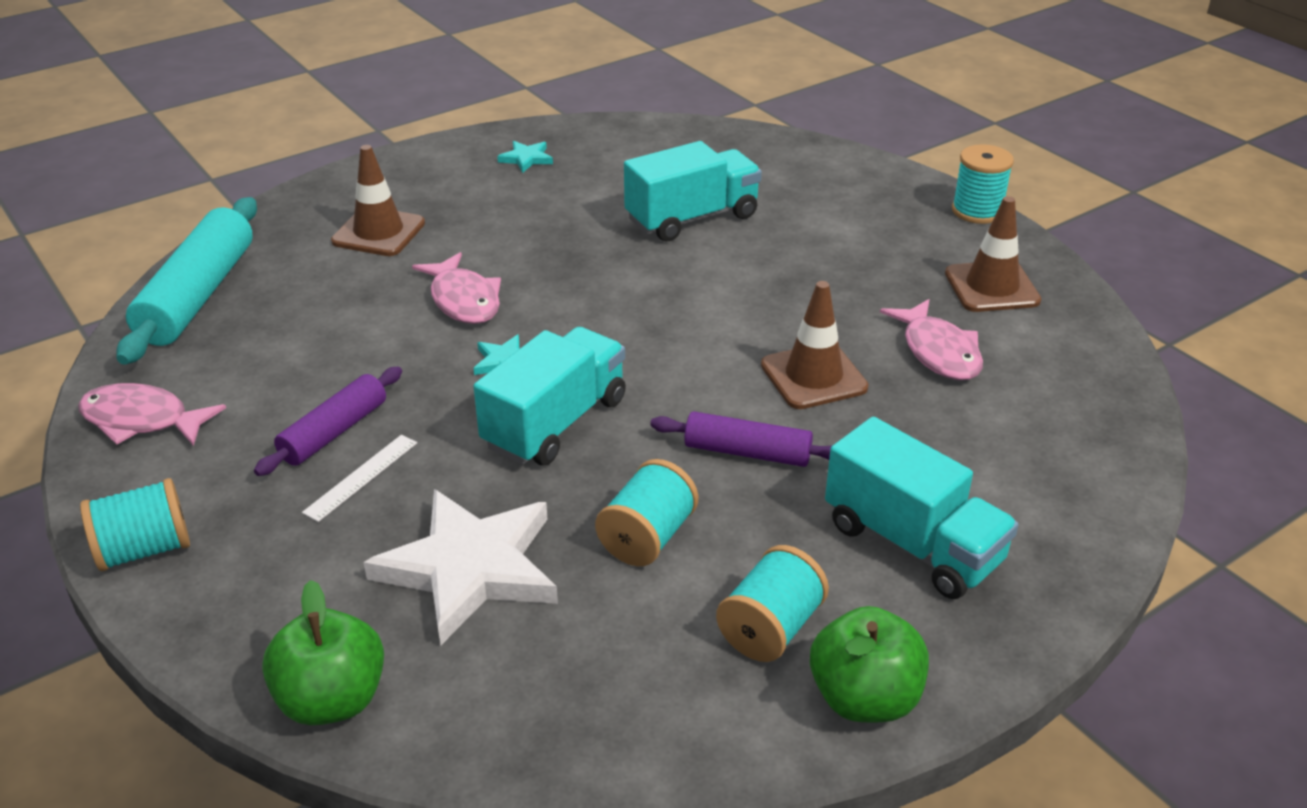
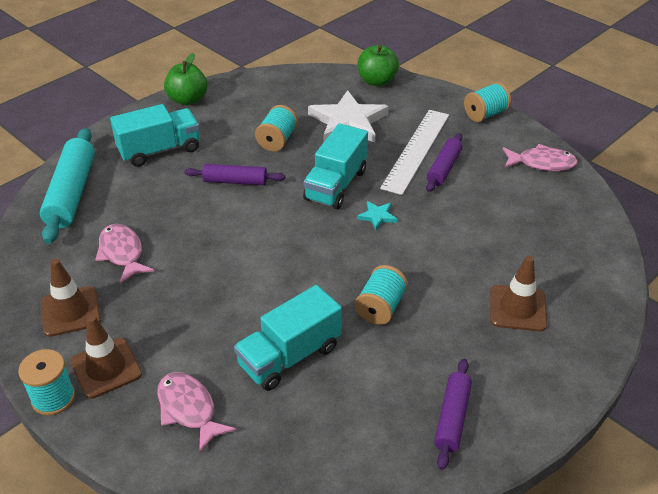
camera: 170 degrees right, 5 degrees up
turquoise rolling pin [116,197,257,365] -> turquoise rolling pin moved to [40,128,95,244]
white ruler [302,435,417,522] -> white ruler [380,110,449,195], size x2.14
pink fish [412,252,501,324] -> pink fish moved to [157,372,236,453]
turquoise star [497,141,553,173] -> purple rolling pin [434,359,472,470]
turquoise spool [716,545,829,662] -> turquoise spool moved to [355,265,408,325]
brown traffic cone [761,281,869,409] -> brown traffic cone moved to [70,315,142,399]
turquoise truck [825,417,1019,599] -> turquoise truck turned 120 degrees clockwise [110,104,200,167]

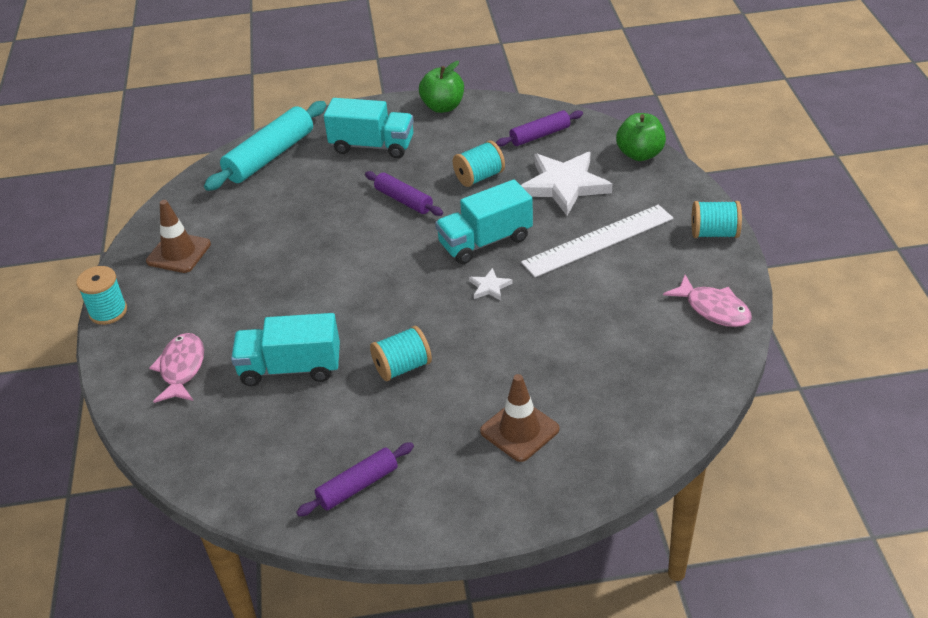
camera: 40 degrees right, 0 degrees up
brown traffic cone [70,315,142,399] -> none
pink fish [95,224,154,284] -> none
turquoise star [357,201,397,230] -> white star [469,268,513,300]
purple rolling pin [426,133,462,192] -> purple rolling pin moved to [496,110,583,146]

